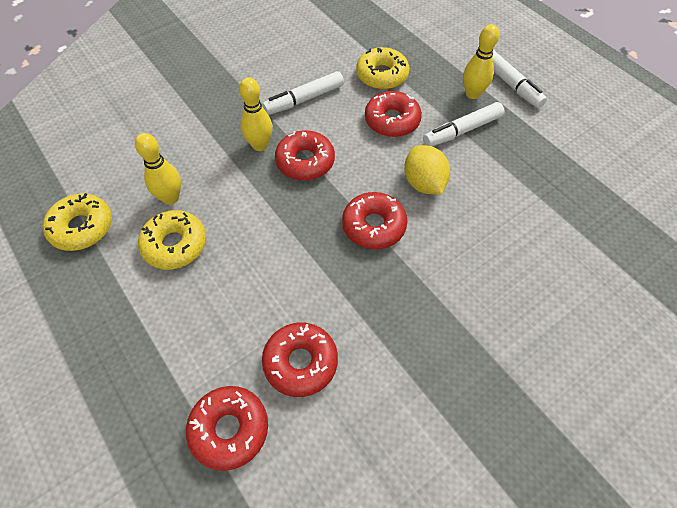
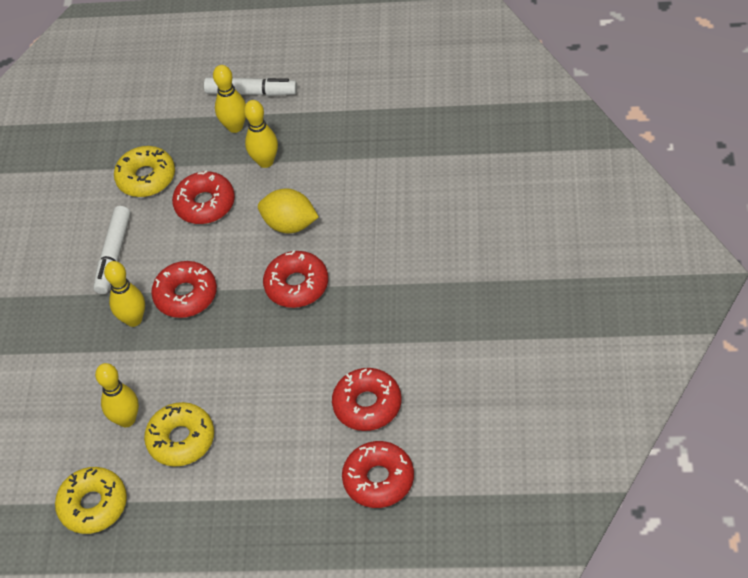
camera: 45 degrees left, 5 degrees down
white marker [423,102,505,146] -> yellow bowling pin [244,100,278,168]

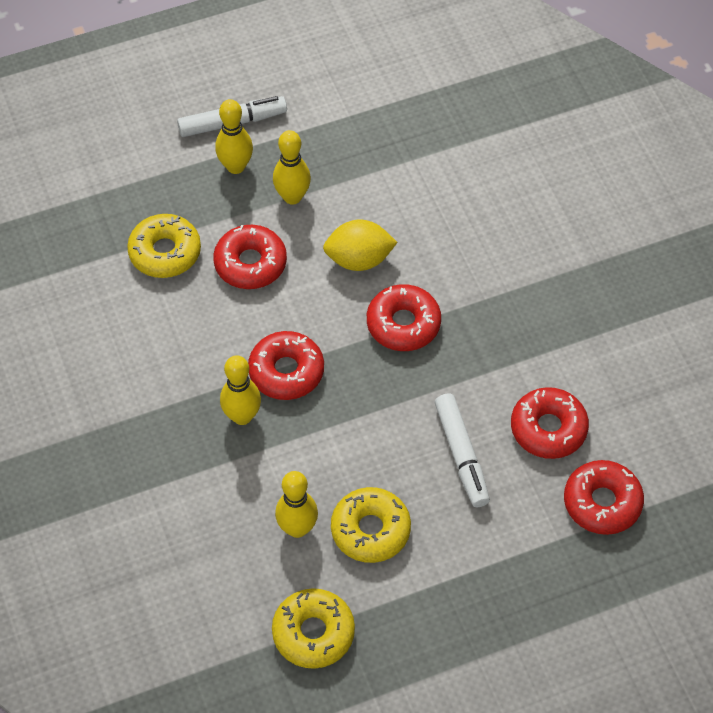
camera: 30 degrees left, 5 degrees up
white marker [93,206,131,294] -> white marker moved to [434,393,490,507]

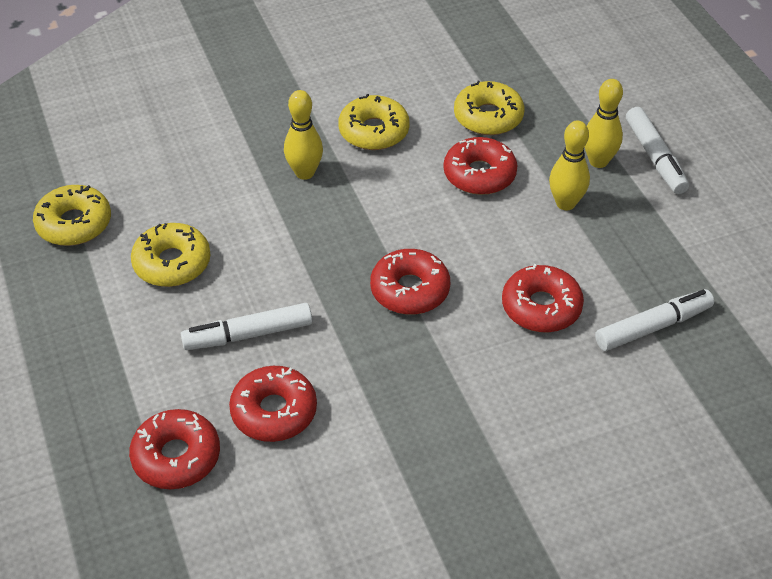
camera: 90 degrees right, 10 degrees down
red donut [248,331,324,400] -> red donut moved to [502,264,584,332]
yellow bowling pin [275,471,318,538] -> none
yellow lemon [323,220,398,271] -> none
none -> yellow donut [338,94,410,150]
none -> white marker [595,289,714,351]

